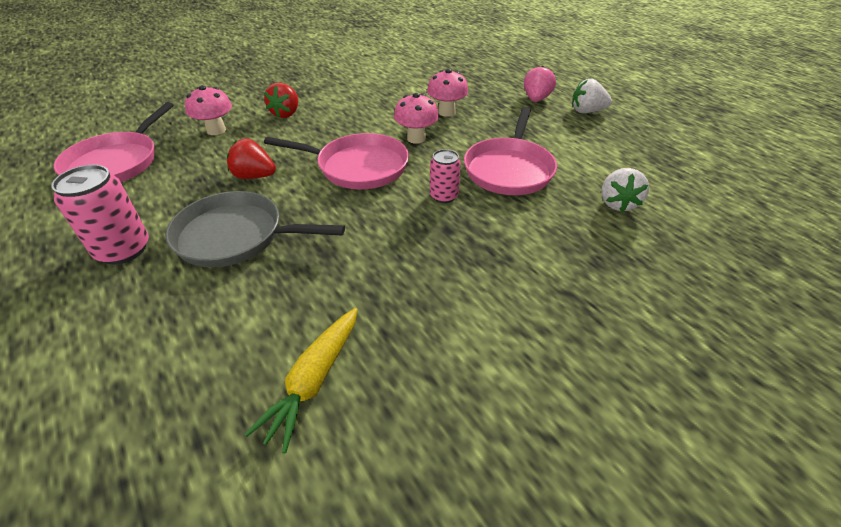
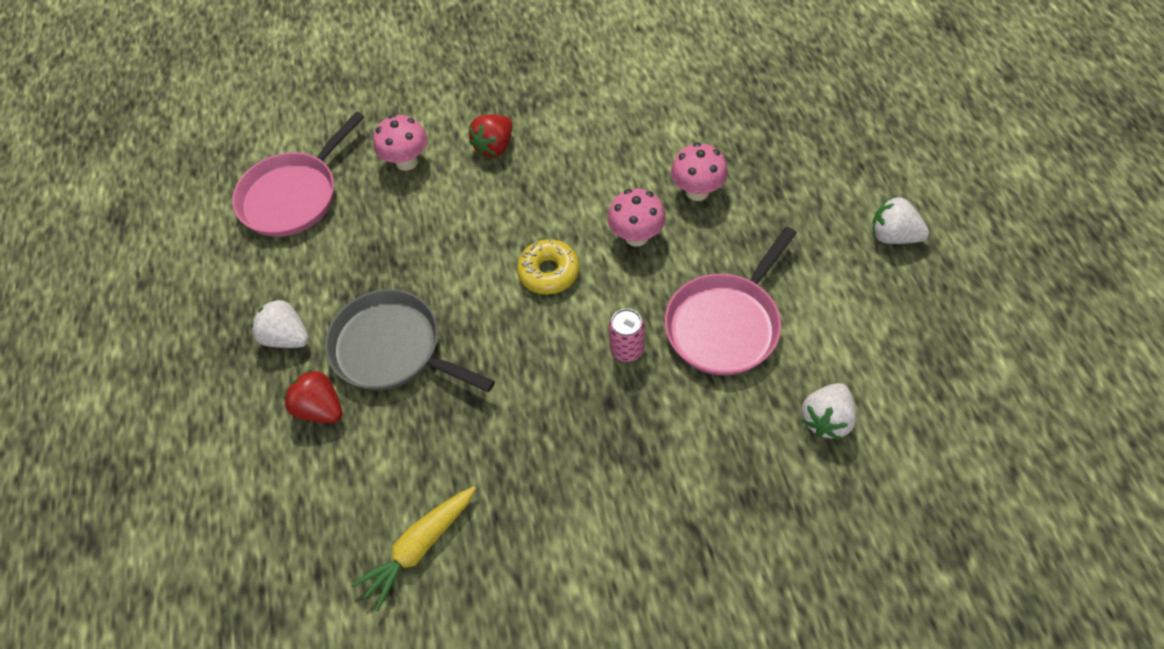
camera: 25 degrees right, 15 degrees up
pink can [51,165,149,265] -> white strawberry [251,298,309,348]
red strawberry [227,139,276,179] -> red strawberry moved to [283,369,342,423]
pink pan [264,133,409,189] -> yellow donut [517,239,579,295]
pink strawberry [524,66,556,102] -> none

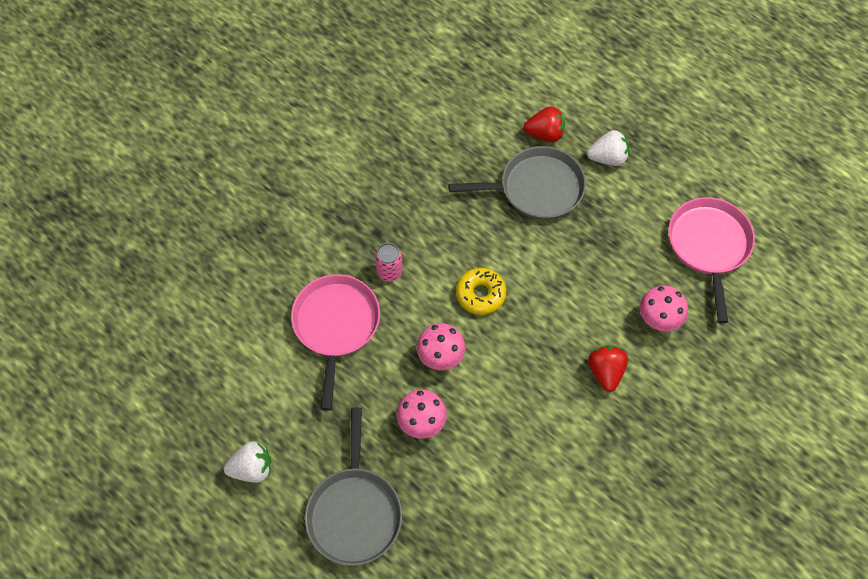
camera: 140 degrees right, 5 degrees up
yellow carrot [351,486,476,611] -> none
white strawberry [802,383,856,439] -> none
none -> grey pan [305,408,402,566]

